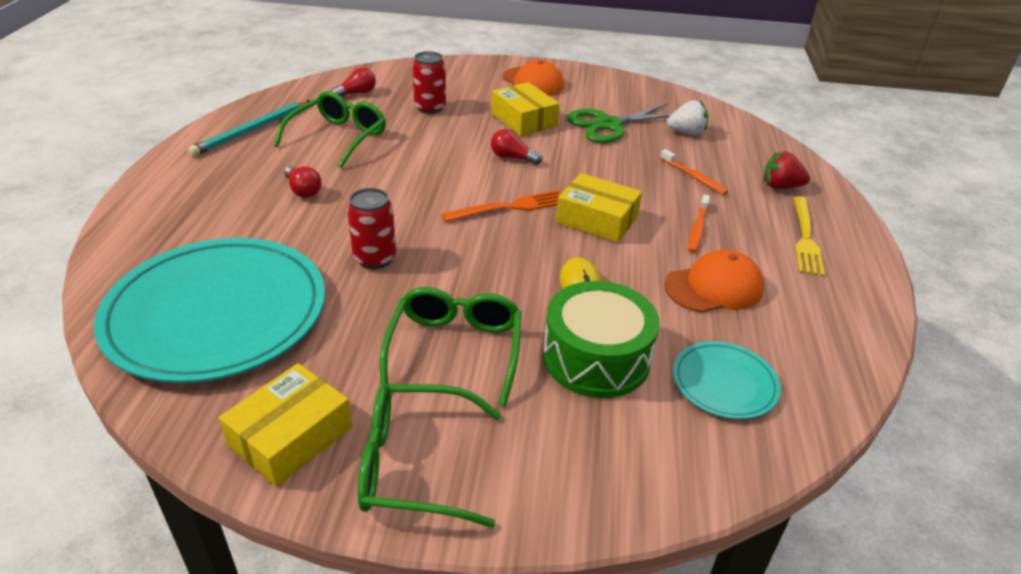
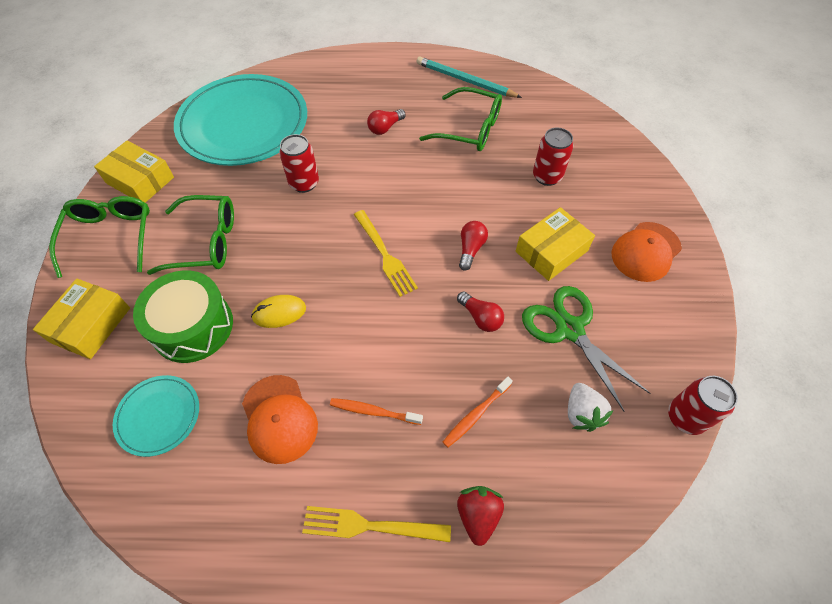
camera: 85 degrees right, 20 degrees up
red light bulb [330,67,376,97] -> red light bulb moved to [457,291,504,332]
orange fork [441,190,560,222] -> yellow fork [354,210,418,297]
yellow box [556,173,642,243] -> yellow box moved to [33,278,130,359]
none -> red can [668,376,738,435]

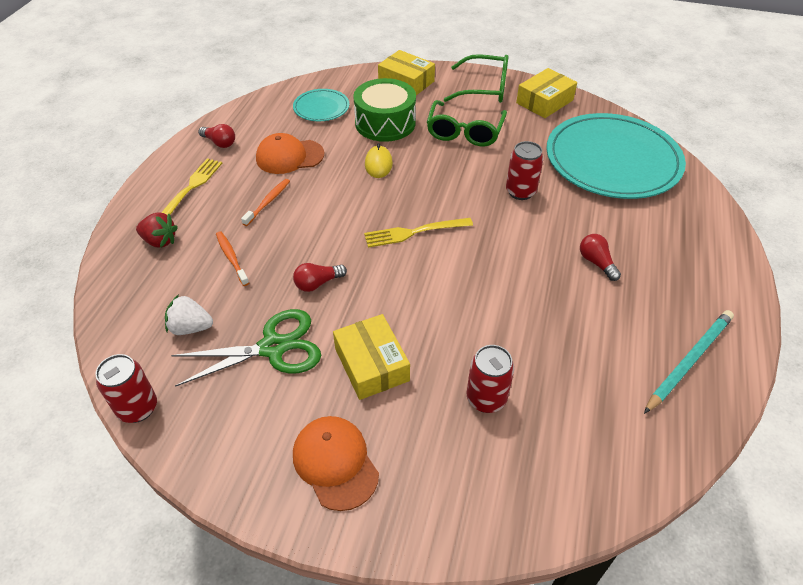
camera: 105 degrees right, 10 degrees down
green glasses [419,87,502,151] -> none
red light bulb [459,221,488,271] -> red light bulb moved to [198,124,235,148]

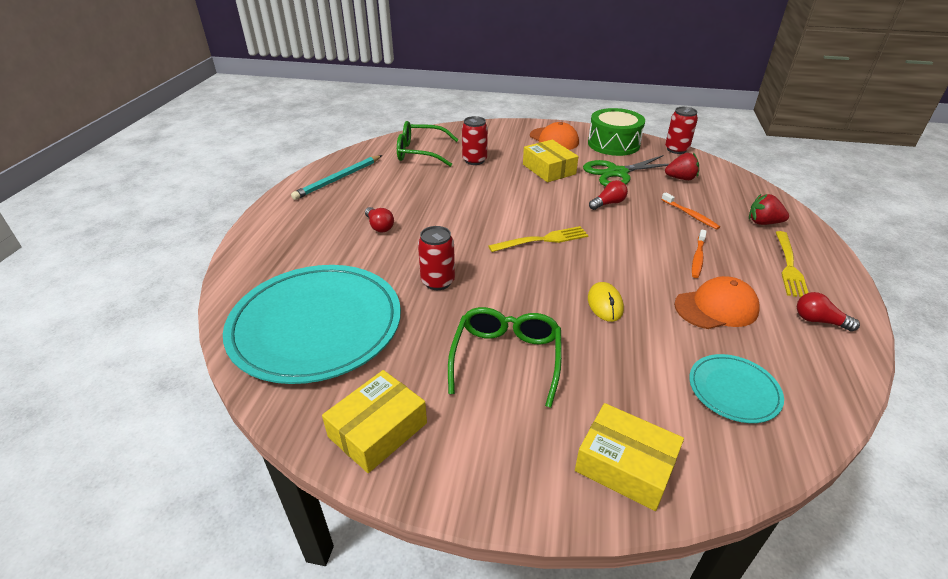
camera: 175 degrees right, 10 degrees down
white strawberry [165,294,213,335] -> red strawberry [665,153,699,180]
green drum [353,78,416,142] -> green drum moved to [588,108,645,156]
green glasses [444,54,509,103] -> green glasses moved to [397,121,458,167]

